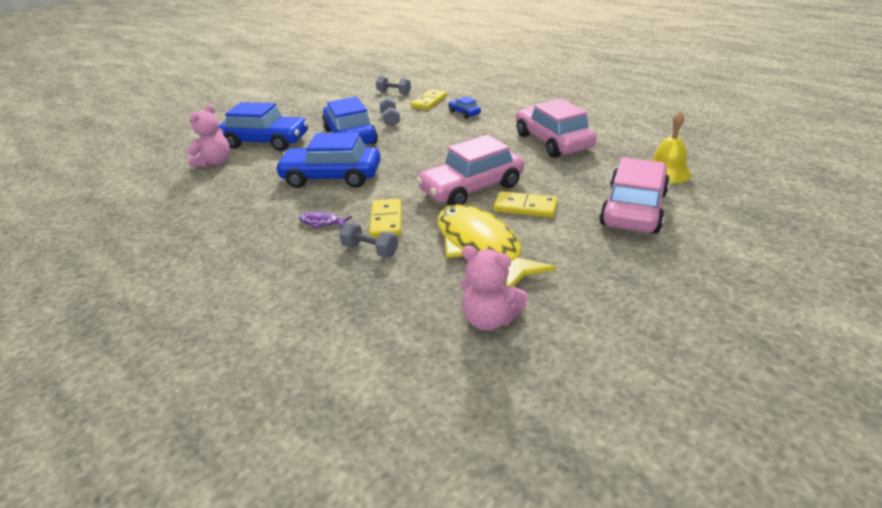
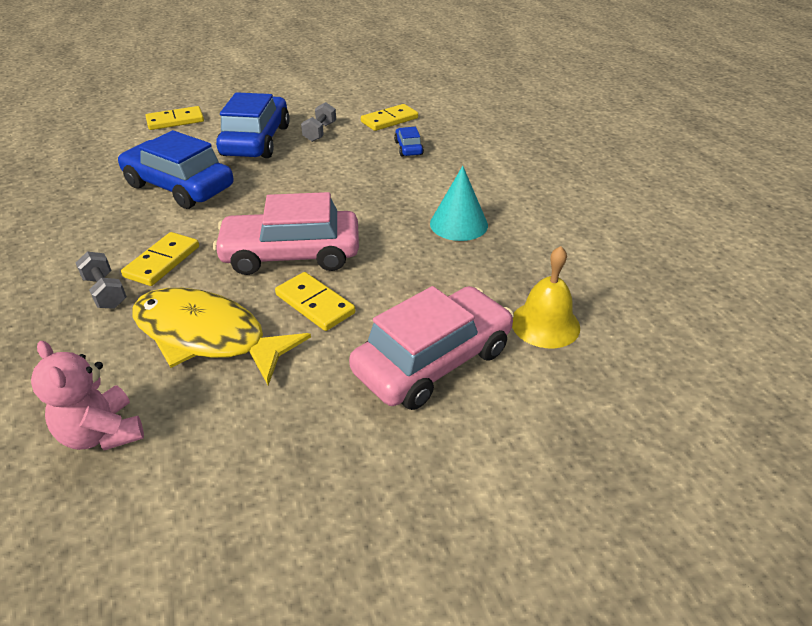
camera: 25 degrees right, 5 degrees up
pink teddy bear [187,104,230,167] -> none
blue car [219,102,308,151] -> yellow domino [146,106,204,130]
purple fish [299,211,352,229] -> none
grey dumbbell [376,76,411,95] -> none
yellow fish [438,204,556,286] -> yellow fish turned 60 degrees counterclockwise [132,288,311,385]
pink car [516,99,596,158] -> turquoise cone [430,166,488,241]

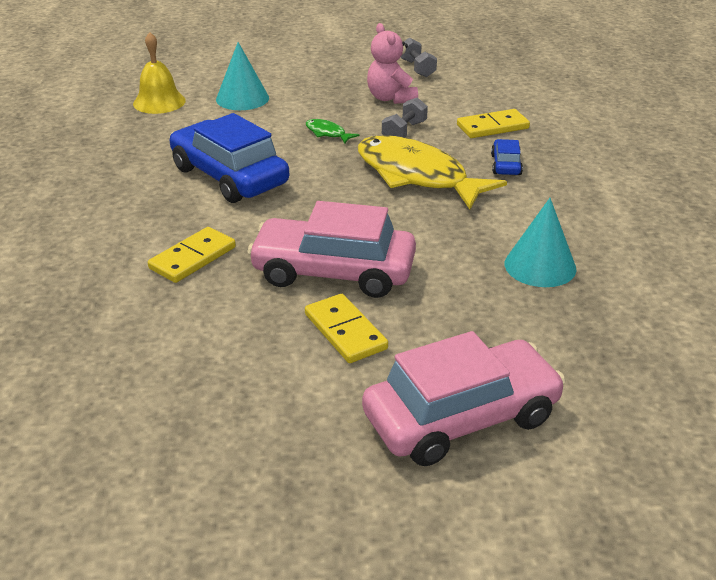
camera: 15 degrees right, 5 degrees down
pink teddy bear [31,341,144,450] -> pink teddy bear moved to [367,23,418,104]
grey dumbbell [76,252,127,309] -> grey dumbbell moved to [401,38,437,77]
yellow fish [132,288,311,385] -> yellow fish moved to [358,135,507,209]
yellow domino [146,106,204,130] -> turquoise cone [216,42,269,110]
blue car [216,92,290,158] -> green fish [306,119,359,143]
yellow bell [512,246,580,348] -> yellow bell moved to [133,32,186,114]

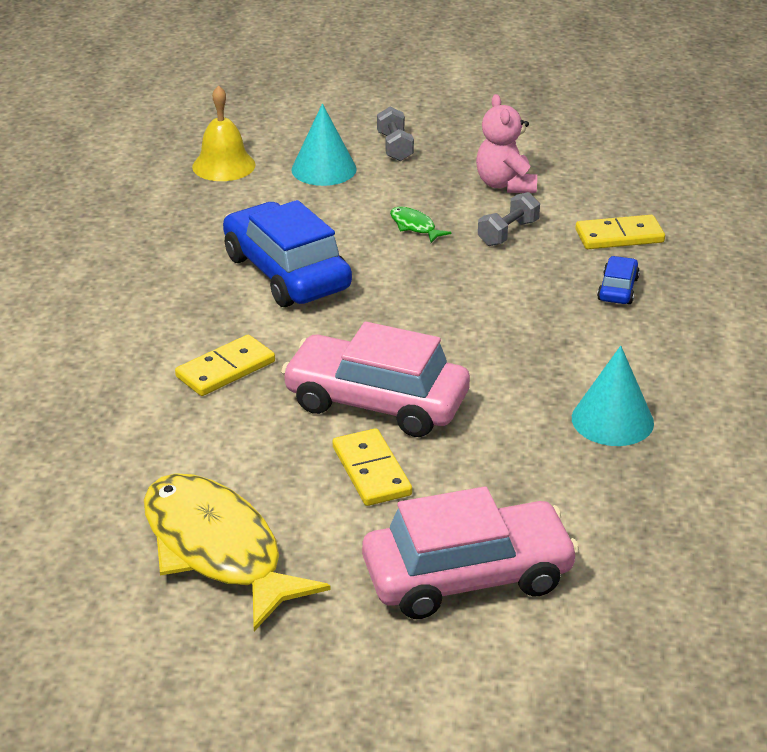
camera: 10 degrees right, 0 degrees up
yellow fish [358,135,507,209] -> yellow fish moved to [144,473,331,631]
grey dumbbell [401,38,437,77] -> grey dumbbell moved to [377,107,414,161]

